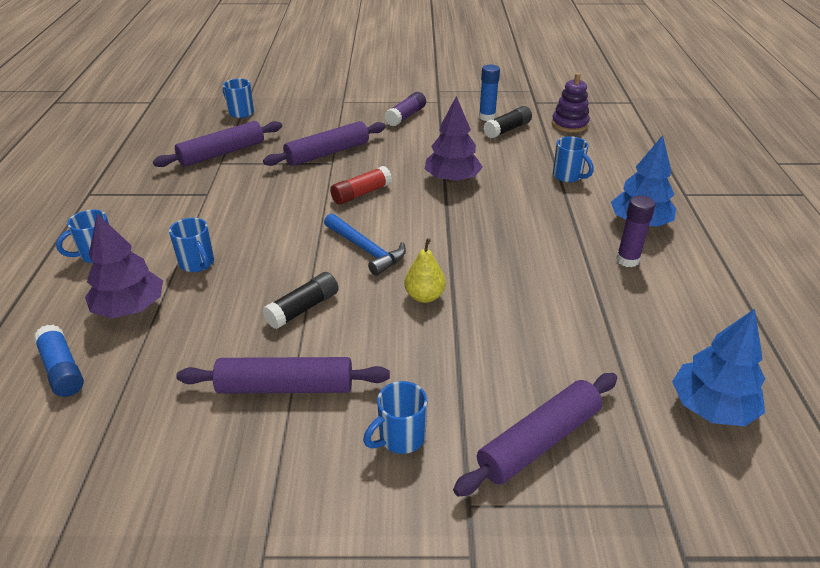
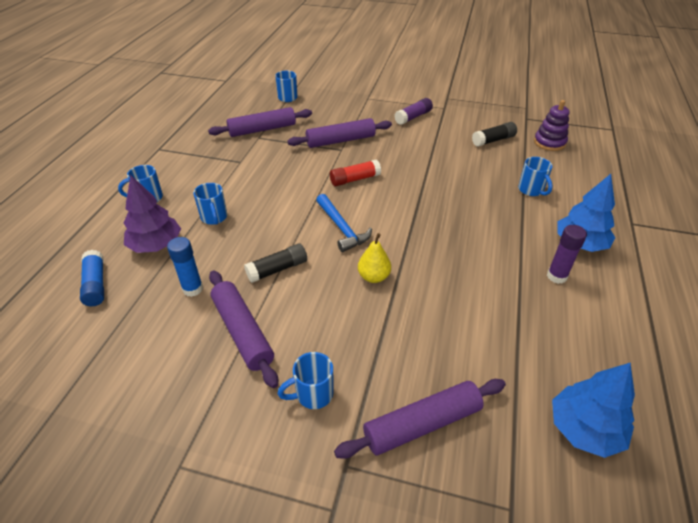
camera: 15 degrees right, 5 degrees up
purple rolling pin [176,357,390,394] -> purple rolling pin turned 45 degrees clockwise [209,271,278,388]
purple tree [425,96,483,183] -> none
blue glue stick [479,65,500,121] -> blue glue stick moved to [167,237,203,297]

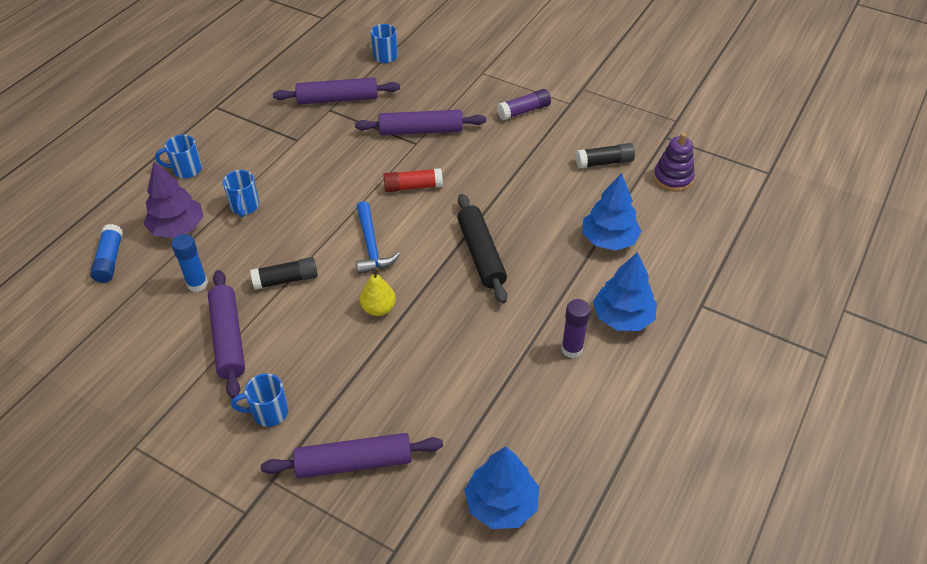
camera: 15 degrees right, 5 degrees up
blue mug [518,157,553,196] -> blue tree [582,173,642,251]
none -> black rolling pin [457,194,507,304]

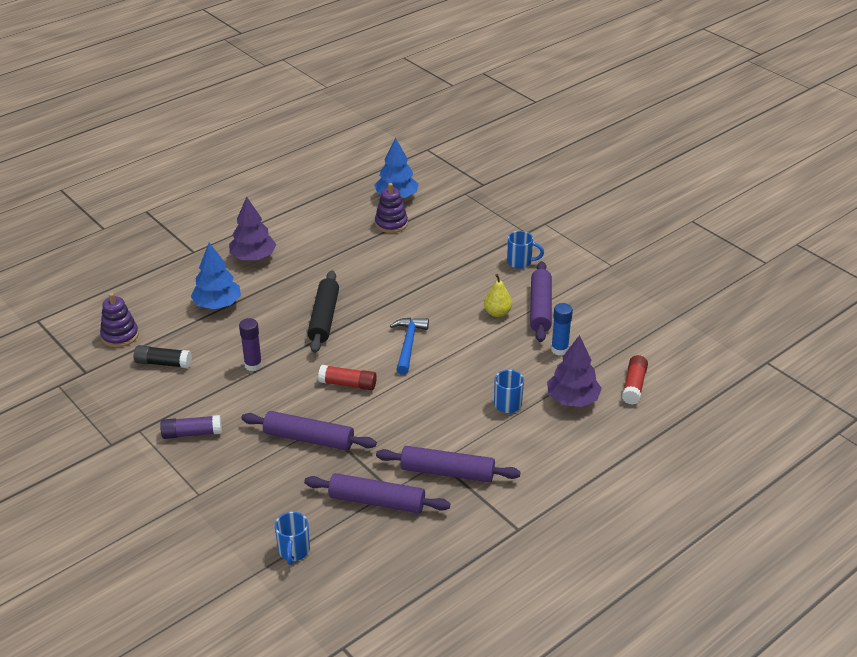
camera: 160 degrees left, 10 degrees down
blue glue stick [90,224,123,283] -> red glue stick [622,355,648,405]
blue mug [155,135,202,178] -> none
black glue stick [250,257,318,290] -> none
purple rolling pin [261,433,443,479] -> purple rolling pin moved to [376,446,521,482]
yellow pear [360,268,396,316] -> yellow pear moved to [484,274,512,317]
purple glue stick [561,299,591,358] -> purple glue stick moved to [239,318,262,371]
blue tree [593,252,657,331] -> purple tree [229,197,277,261]
none -> purple stacking toy [375,183,408,233]

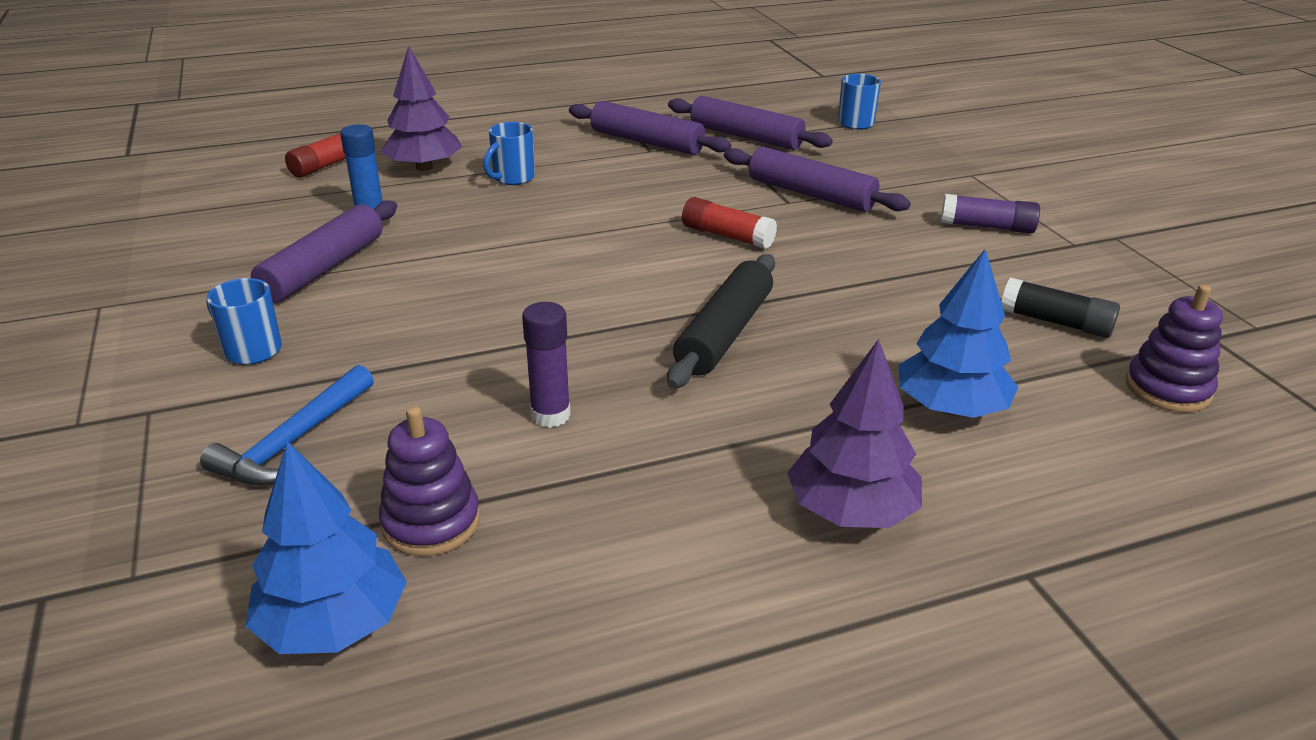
camera: 160 degrees left, 5 degrees down
purple glue stick [239,318,262,371] -> purple glue stick moved to [522,302,571,428]
blue hammer [390,318,429,375] -> blue hammer moved to [200,365,374,486]
yellow pear [484,274,512,317] -> none

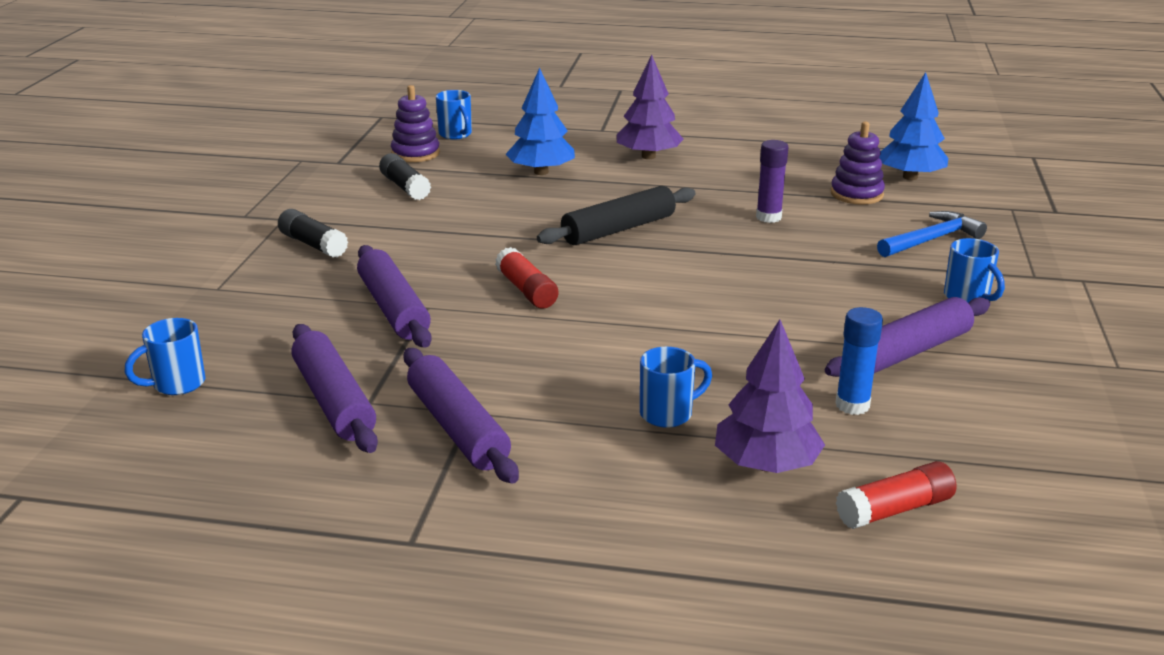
camera: 150 degrees left, 5 degrees down
purple glue stick [941,194,1040,233] -> black glue stick [278,209,348,258]
none -> blue mug [436,90,472,140]

